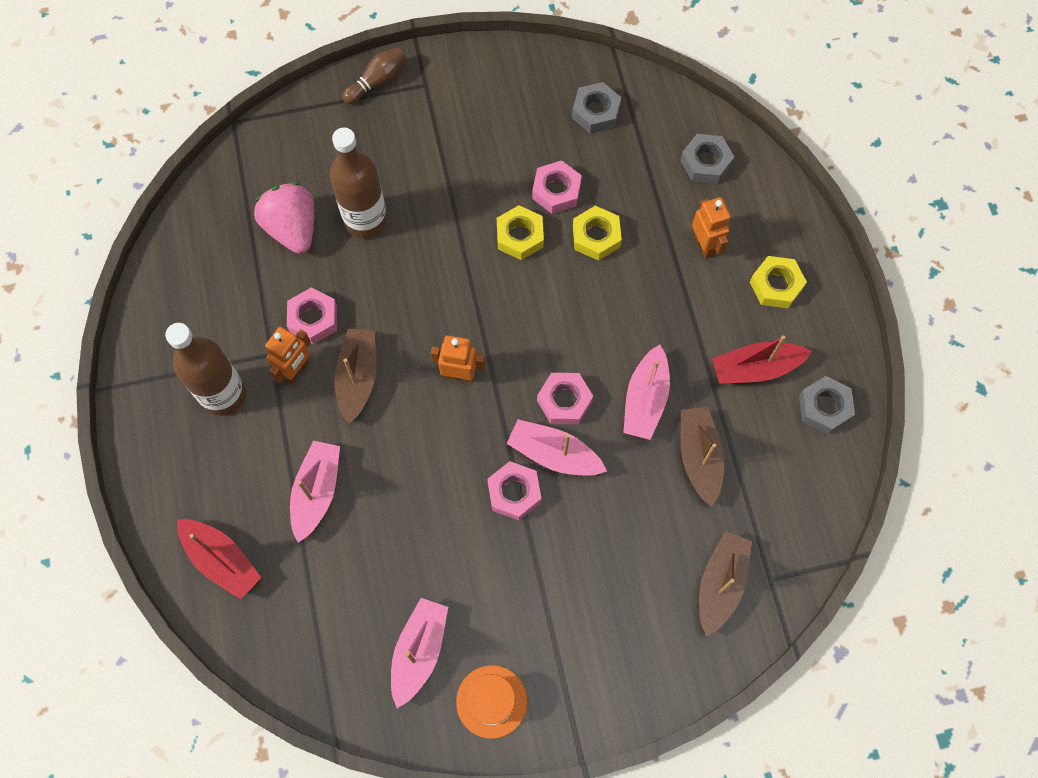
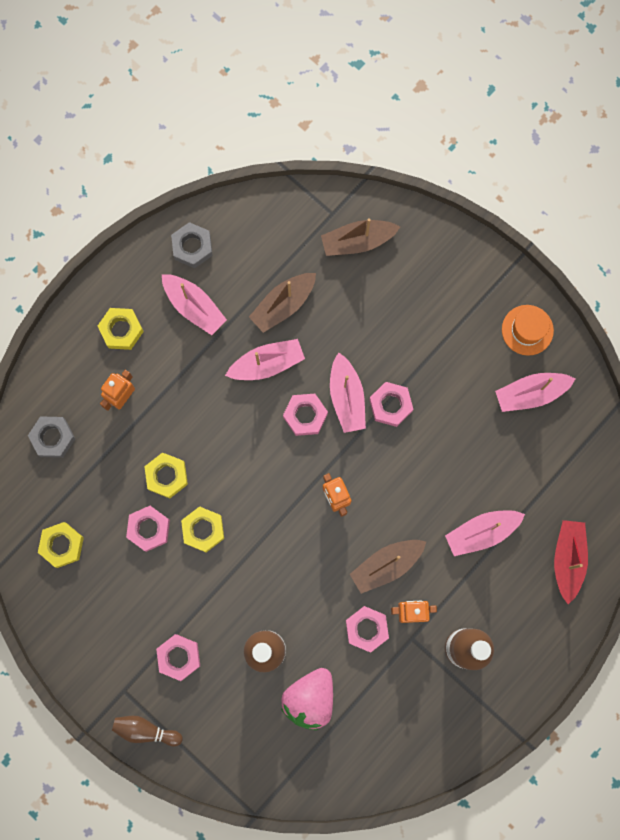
camera: 125 degrees left, 10 degrees up
grey nut [572,82,621,133] -> yellow nut [38,522,84,568]
red boat [712,335,812,384] -> pink boat [162,274,227,335]
none -> pink nut [156,634,200,681]

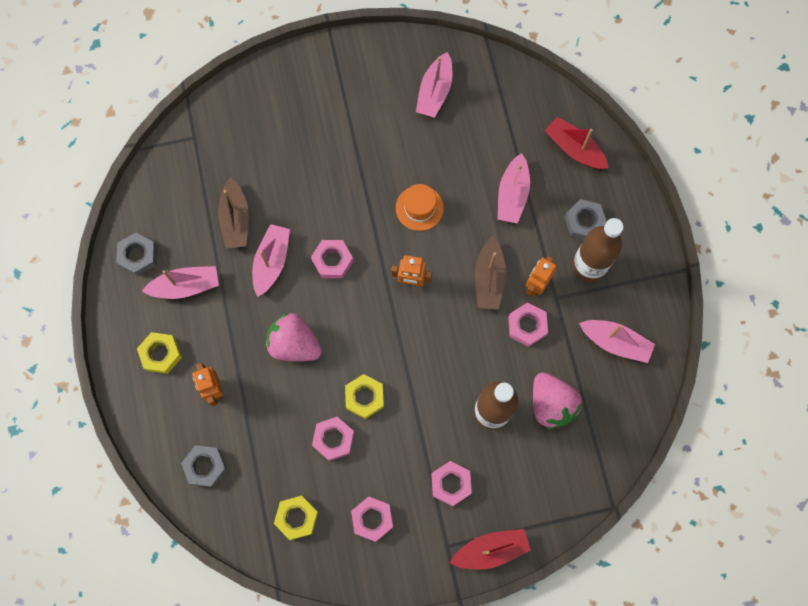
camera: 55 degrees left, 5 degrees down
brown bowling pin [112,716,183,747] -> red boat [450,529,531,570]
yellow nut [144,452,188,498] -> none
brown boat [321,218,400,256] -> none
pink boat [330,352,366,433] -> pink boat moved to [579,320,655,363]
pink nut [369,382,413,427] -> pink nut moved to [351,496,393,542]
orange hat [502,305,554,356] -> orange hat moved to [396,184,444,231]
none -> pink strawberry [265,313,322,361]
none -> grey nut [564,199,607,239]

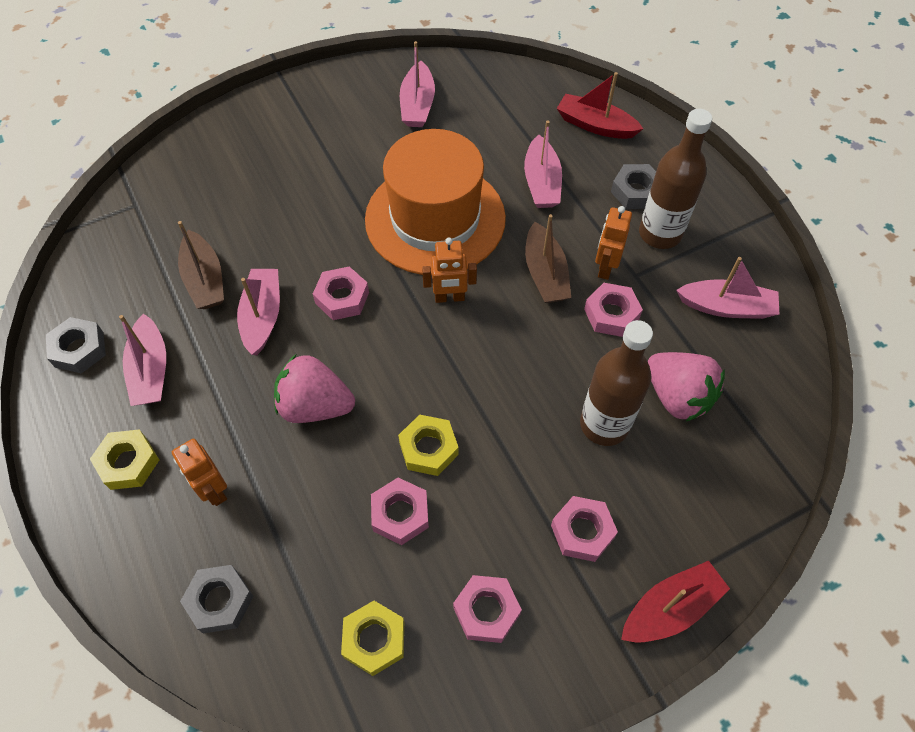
camera: 15 degrees left, 15 degrees down
pink boat [142,266,219,299] -> pink boat turned 105 degrees clockwise [119,314,166,406]
orange hat [396,184,444,231] -> orange hat [365,129,506,275], size x2.31

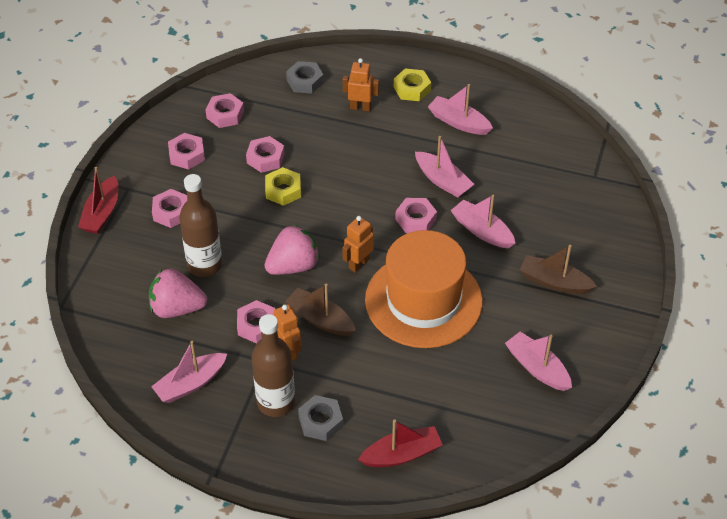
camera: 135 degrees right, 10 degrees down
grey nut [46,317,106,374] -> none
brown boat [178,221,224,309] -> brown boat moved to [520,245,597,294]
pink strawberry [274,354,355,423] -> pink strawberry moved to [264,224,320,275]
yellow nut [341,601,404,676] -> pink nut [206,93,244,128]
pink boat [524,120,562,208] -> pink boat moved to [451,195,515,248]

